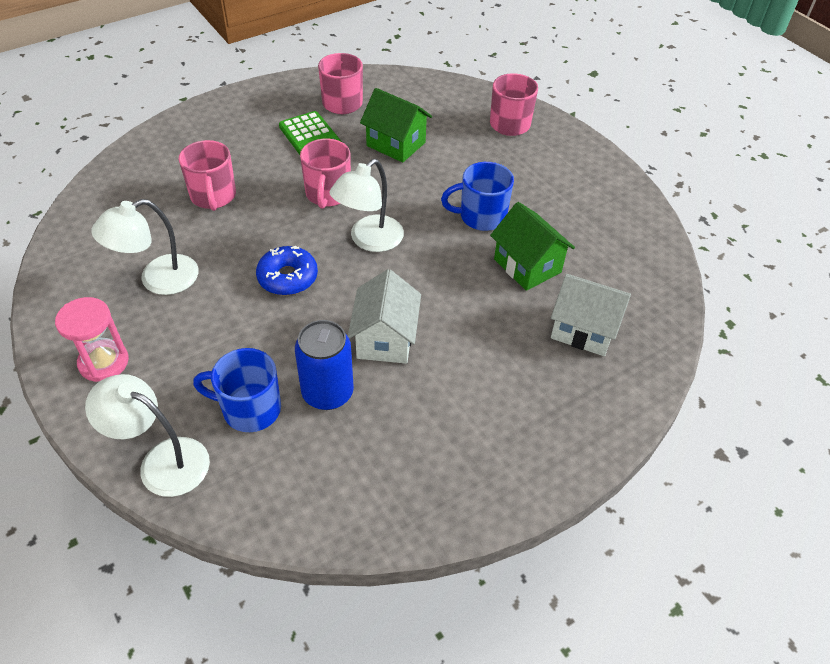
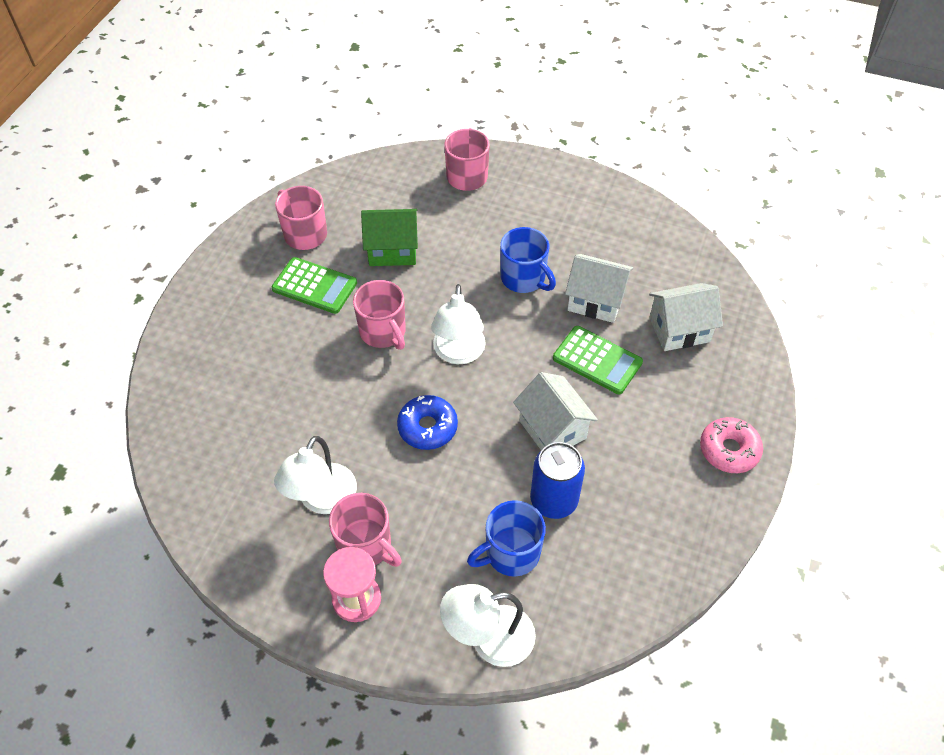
camera: 35 degrees left, 5 degrees up
pink mug [179,140,236,211] -> pink mug moved to [329,493,402,567]
blue mug [441,162,514,231] -> blue mug turned 90 degrees counterclockwise [500,227,556,293]
green house [490,202,575,291] -> white house [565,254,633,323]
none -> green calculator [553,326,643,394]
none -> pink donut [700,417,763,473]

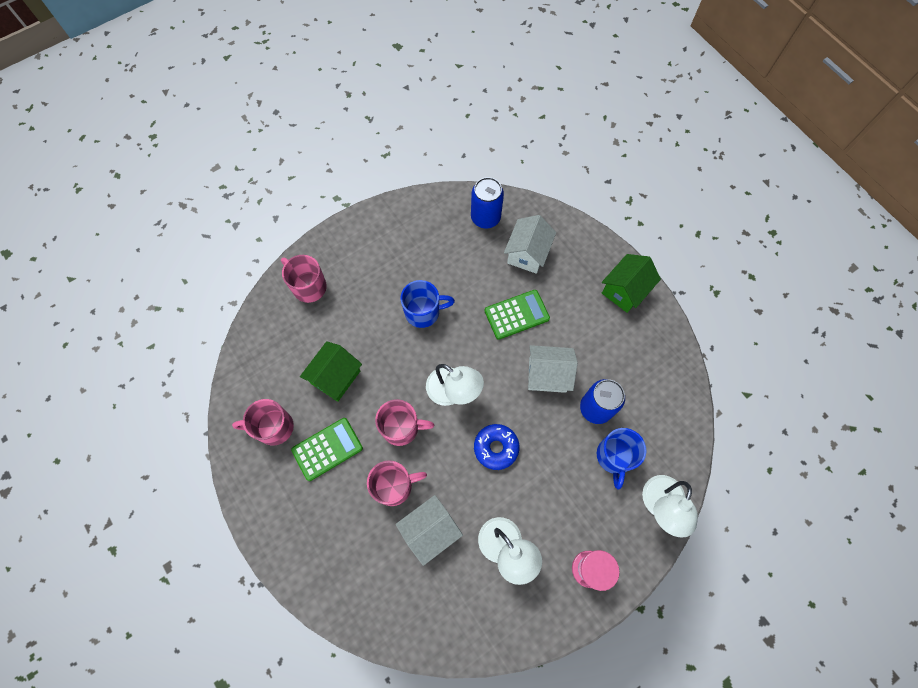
camera: 55 degrees left, 15 degrees up
pink mug [329,493,402,567] -> pink mug moved to [367,460,427,506]
white house [565,254,633,323] -> white house moved to [396,495,463,566]
pink donut [700,417,763,473] -> green house [602,254,661,313]
none -> blue can [471,177,504,228]

